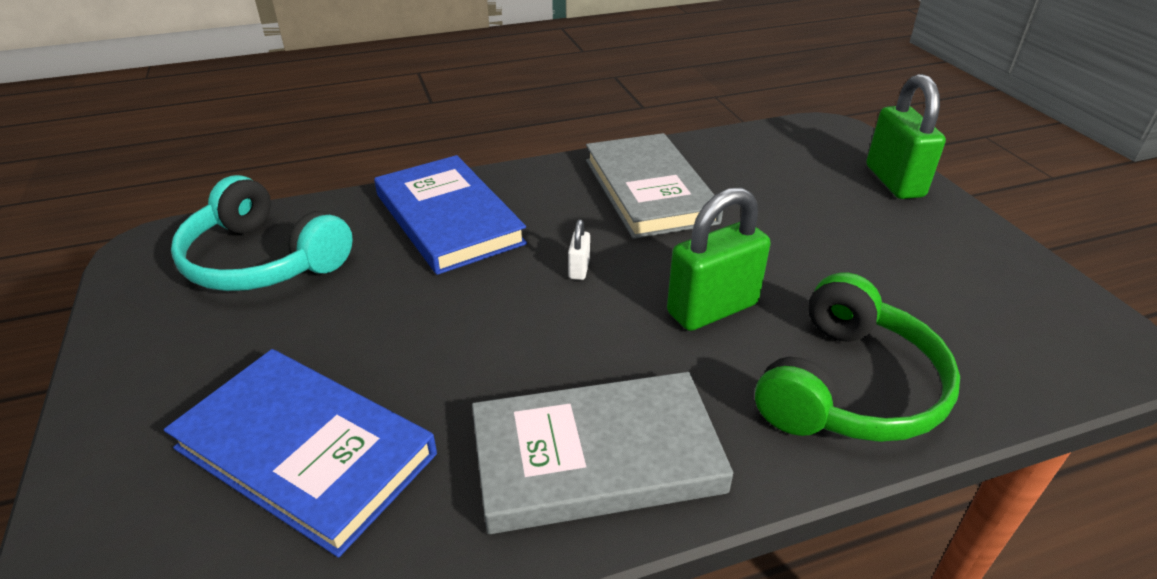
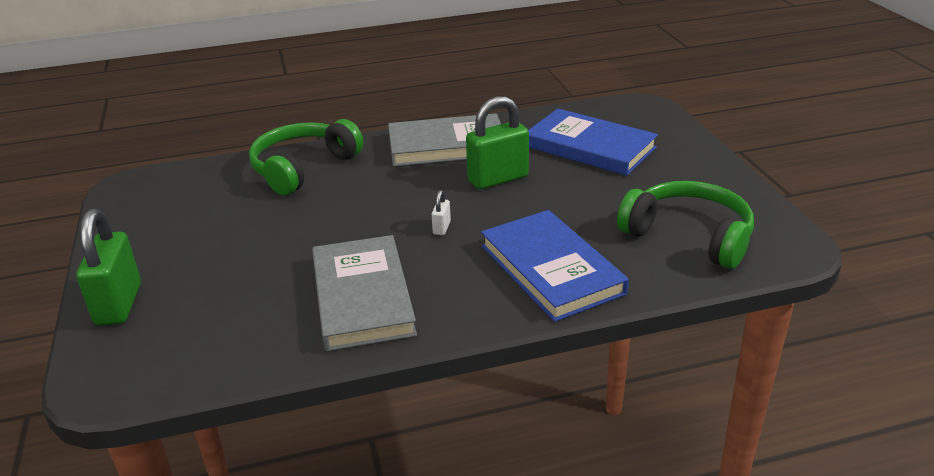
camera: 175 degrees left, 5 degrees down
turquoise headphones [171,175,353,291] -> green headphones [617,181,754,269]
green padlock [667,187,770,331] -> green padlock moved to [466,96,529,189]

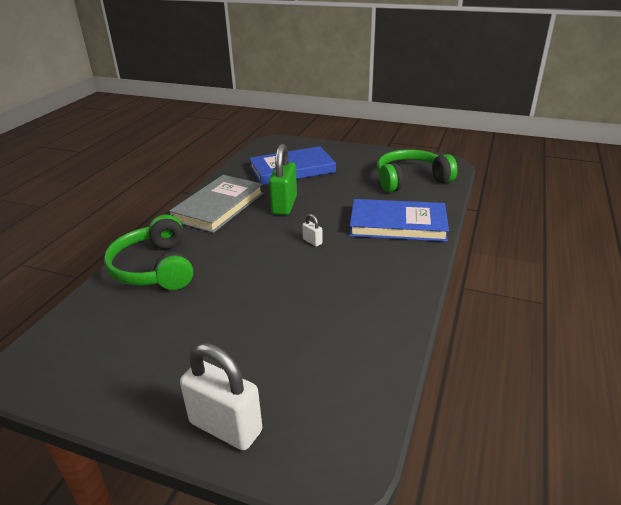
camera: 55 degrees left, 0 degrees up
green padlock [76,209,141,326] -> white padlock [180,343,262,450]
grey book [312,235,417,351] -> none

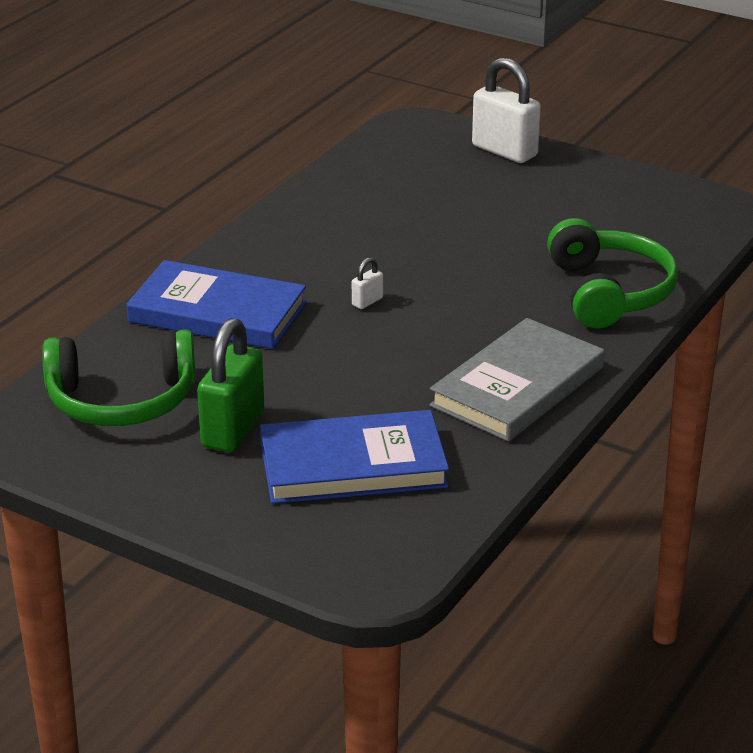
camera: 170 degrees left, 0 degrees up
green padlock [269,144,297,215] -> green padlock moved to [197,318,264,452]
white padlock [302,214,323,247] -> white padlock turned 75 degrees clockwise [352,257,383,309]

